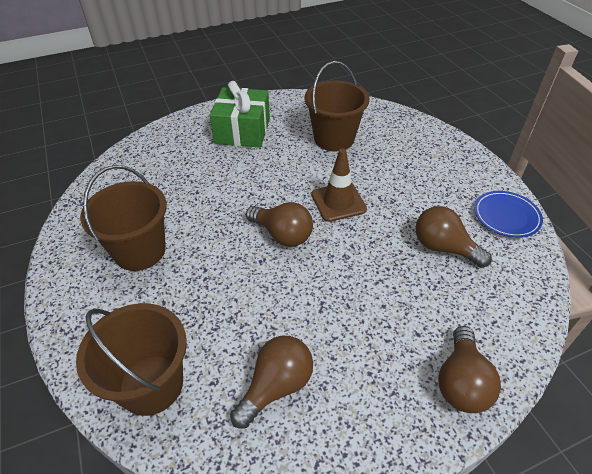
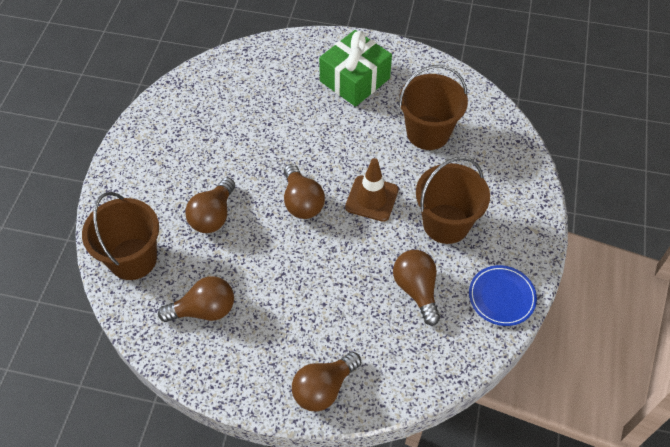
camera: 35 degrees right, 10 degrees up
brown bucket [80,165,167,271] -> brown bucket moved to [416,157,490,244]
none -> brown light bulb [185,178,235,233]

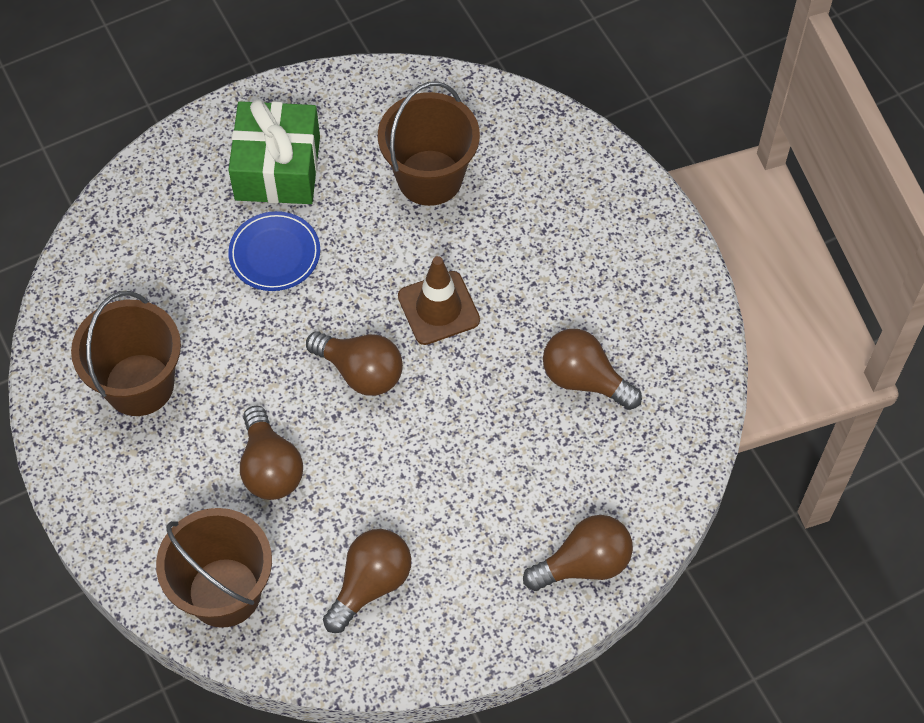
camera: 40 degrees left, 5 degrees up
brown light bulb [292,352,361,411] -> brown light bulb turned 120 degrees counterclockwise [523,515,633,591]
brown bucket [416,157,490,244] -> brown bucket moved to [71,291,181,416]
blue plate [469,265,537,326] -> blue plate moved to [228,211,320,291]

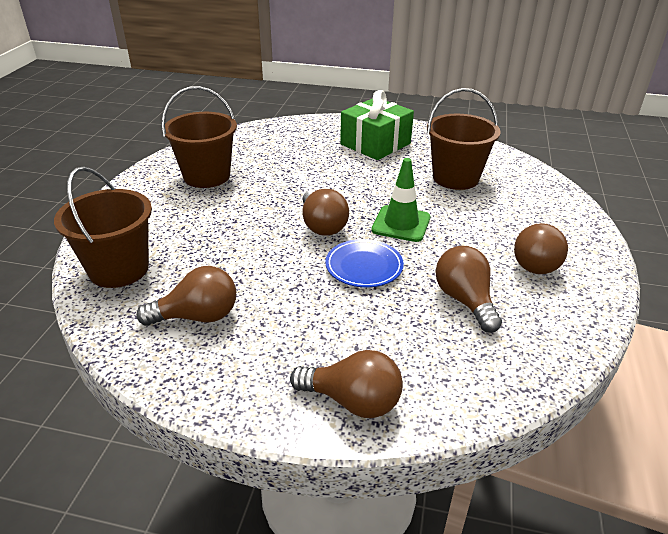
camera: 40 degrees right, 25 degrees down
blue plate [228,211,320,291] -> blue plate moved to [326,239,404,287]
brown light bulb [240,406,303,500] -> brown light bulb moved to [514,223,568,274]
brown traffic cone [398,256,480,345] -> green traffic cone [371,158,430,242]

